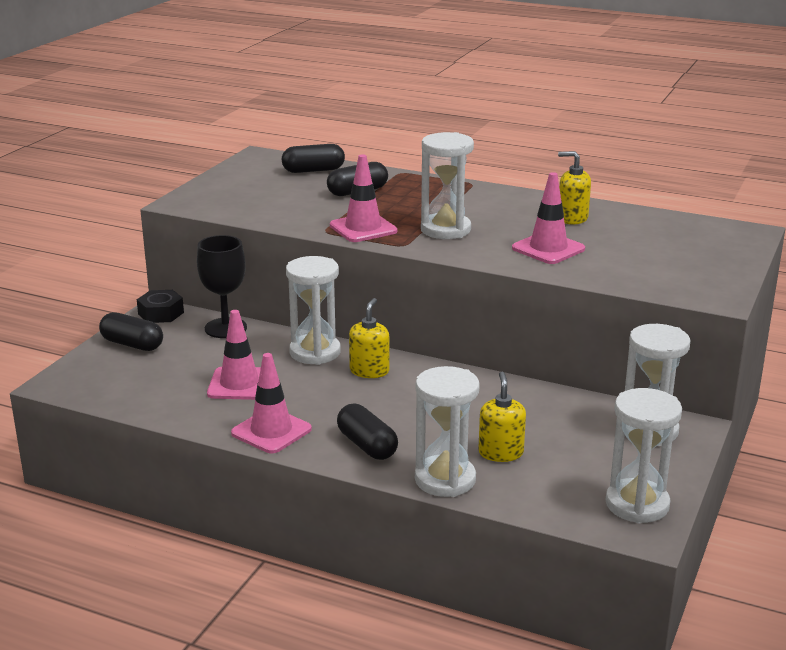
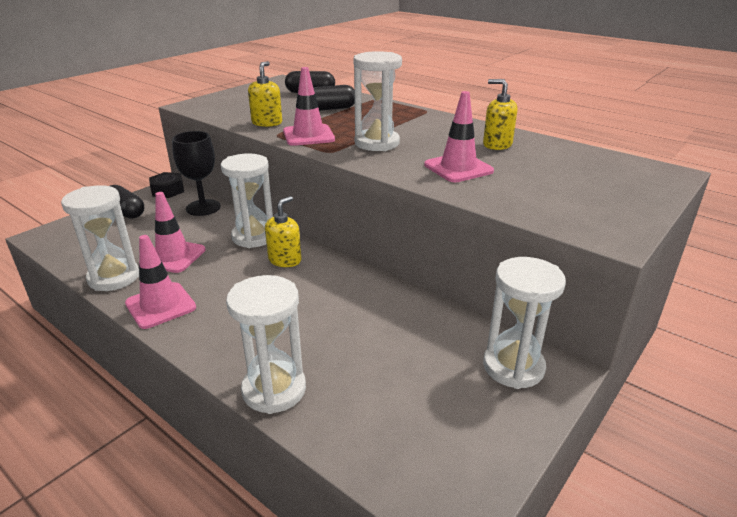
camera: 15 degrees right, 5 degrees up
black capsule [337,404,398,460] -> none
yellow soap dispenser [478,372,526,462] -> yellow soap dispenser moved to [248,61,282,127]
white hourglass [605,388,682,523] -> white hourglass moved to [61,185,139,291]

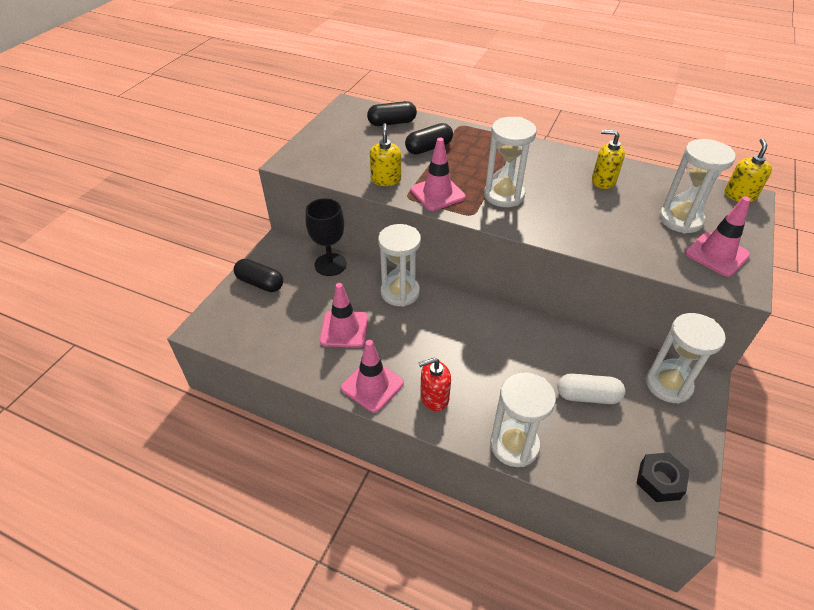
camera: 15 degrees left, 15 degrees up
white hourglass [61,185,139,291] -> white hourglass moved to [659,139,736,234]
black nut [149,172,184,198] -> black nut moved to [637,452,689,502]
yellow soap dispenser [265,196,301,267] -> yellow soap dispenser moved to [725,138,772,202]
pink traffic cone [424,91,494,182] -> pink traffic cone moved to [685,196,750,277]
none -> red soap dispenser [419,357,451,411]
none -> white capsule [557,373,625,404]

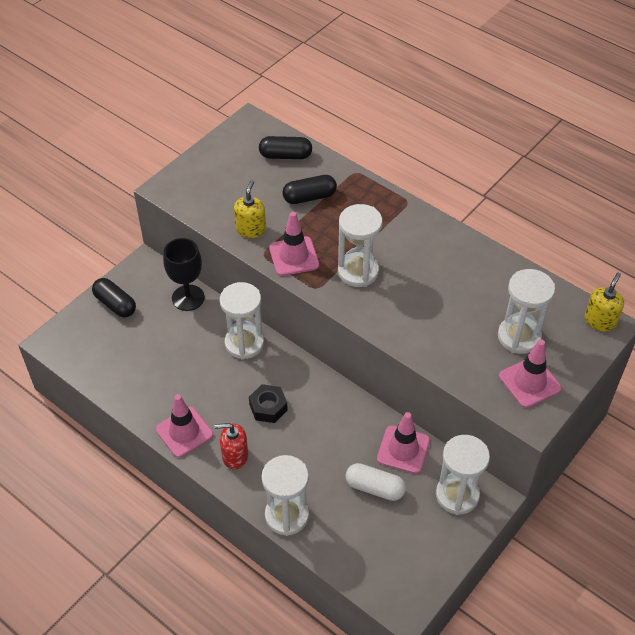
camera: 15 degrees right, 5 degrees up
pink traffic cone [320,283,368,348] -> pink traffic cone moved to [377,412,430,474]
yellow soap dispenser [592,130,625,189] -> none
black nut [637,452,689,502] -> black nut moved to [249,384,288,423]

